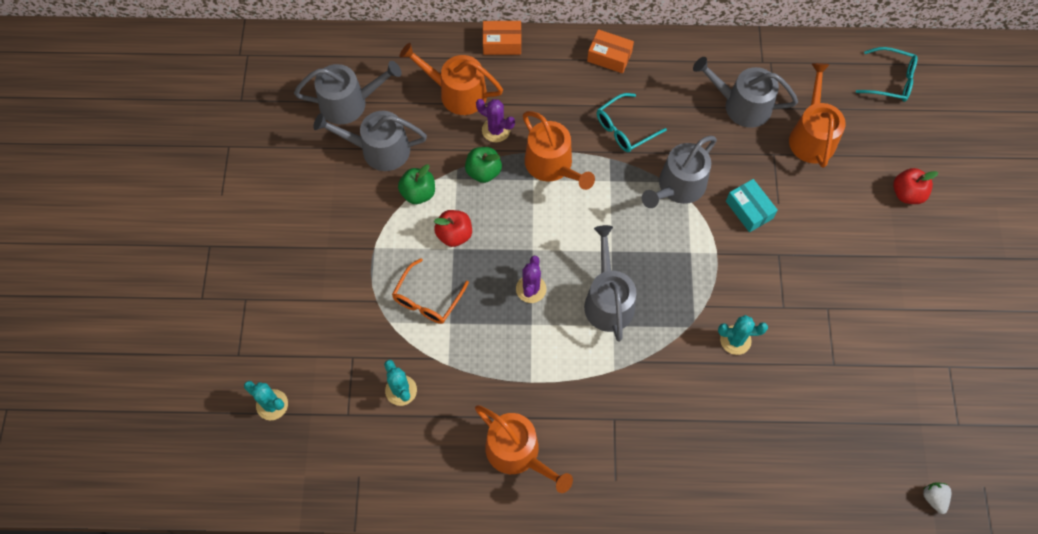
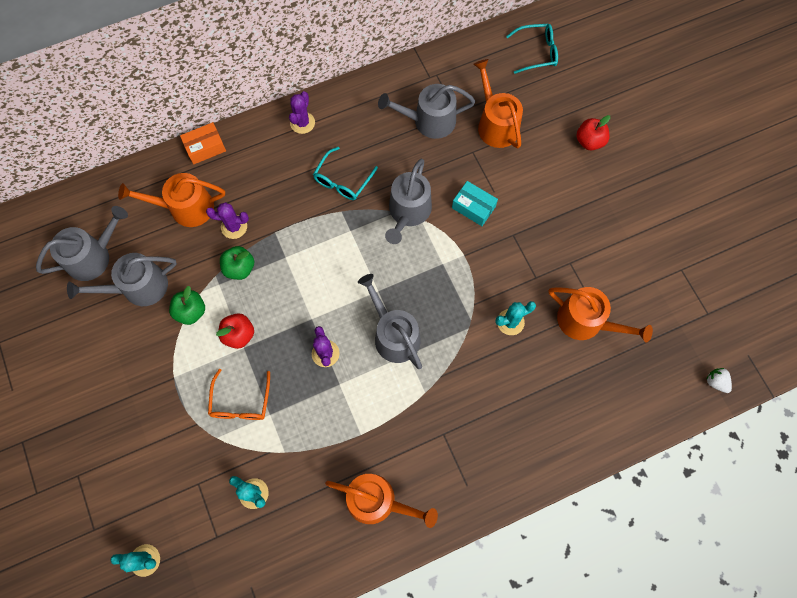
camera: 25 degrees left, 5 degrees up
orange watering can [523,111,595,190] -> orange watering can moved to [549,287,653,342]
orange box [587,29,634,73] -> purple cactus [289,91,315,134]

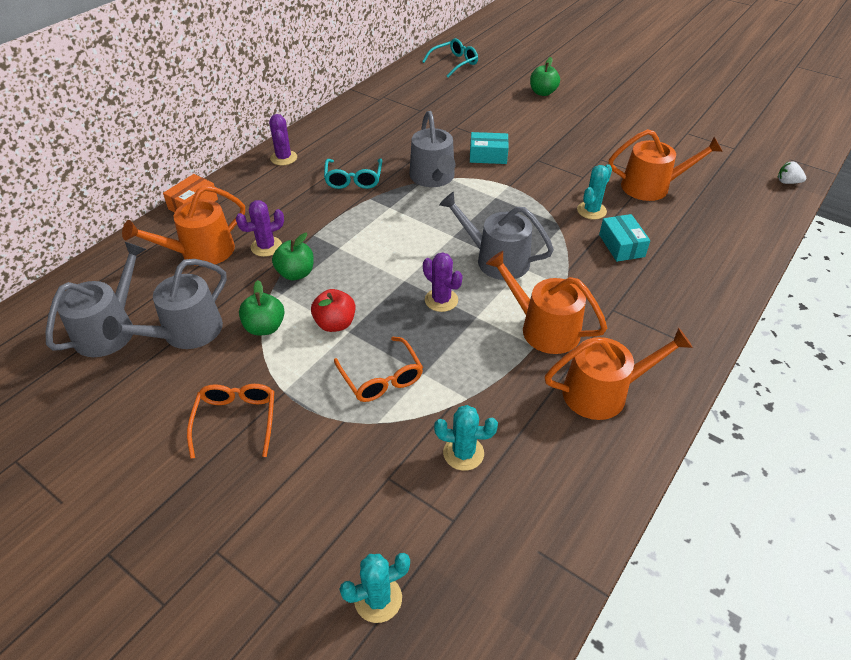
camera: 30 degrees left, 25 degrees down
grey watering can [378,84,475,139] -> none
orange watering can [473,59,523,148] -> orange watering can moved to [486,251,607,354]
red apple [576,115,610,151] -> green apple [530,57,560,96]
none -> orange glasses [187,384,274,459]
none -> turquoise box [599,214,650,262]

